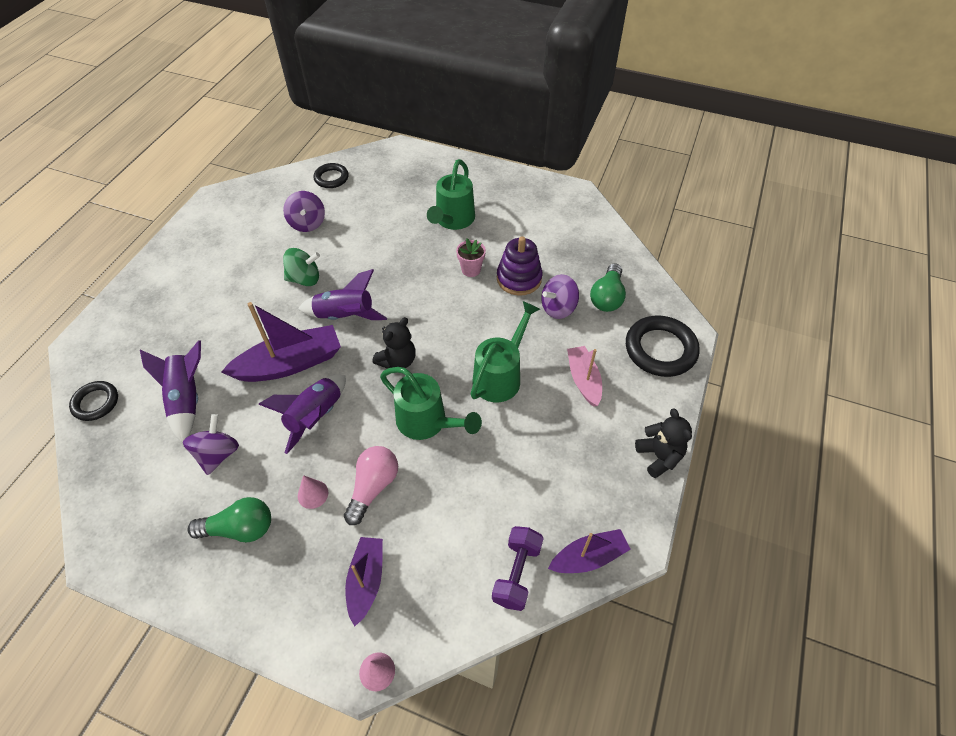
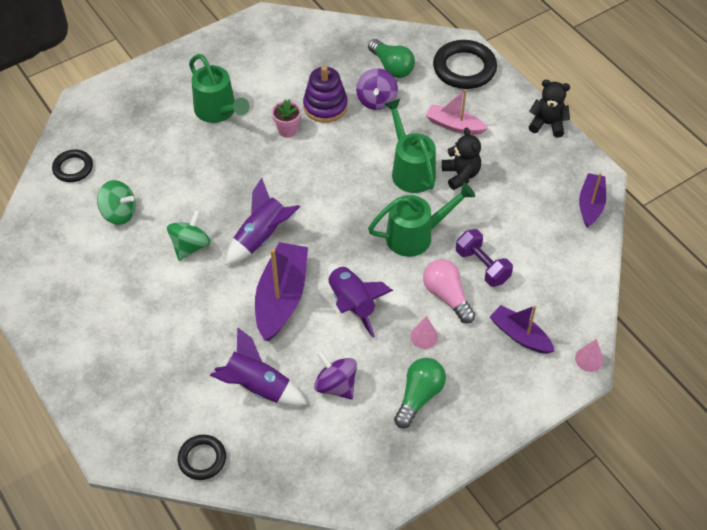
camera: 55 degrees left, 0 degrees up
purple spinning top [283,191,325,232] -> green spinning top [97,180,136,225]
black teddy bear [372,317,416,369] -> black teddy bear moved to [442,128,481,190]
purple dumbbell [492,526,544,611] -> purple dumbbell moved to [456,229,513,287]

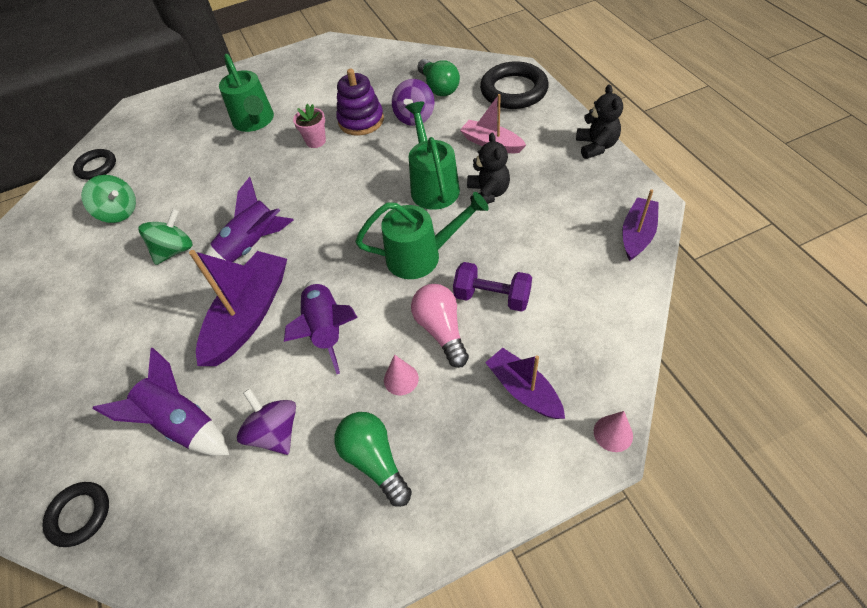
camera: 15 degrees right, 0 degrees up
green light bulb [394,358,446,428] -> green light bulb turned 75 degrees counterclockwise [334,412,412,507]
purple dumbbell [456,229,513,287] -> purple dumbbell turned 45 degrees counterclockwise [453,262,532,312]
black teddy bear [529,80,570,138] -> black teddy bear turned 60 degrees clockwise [576,84,623,159]

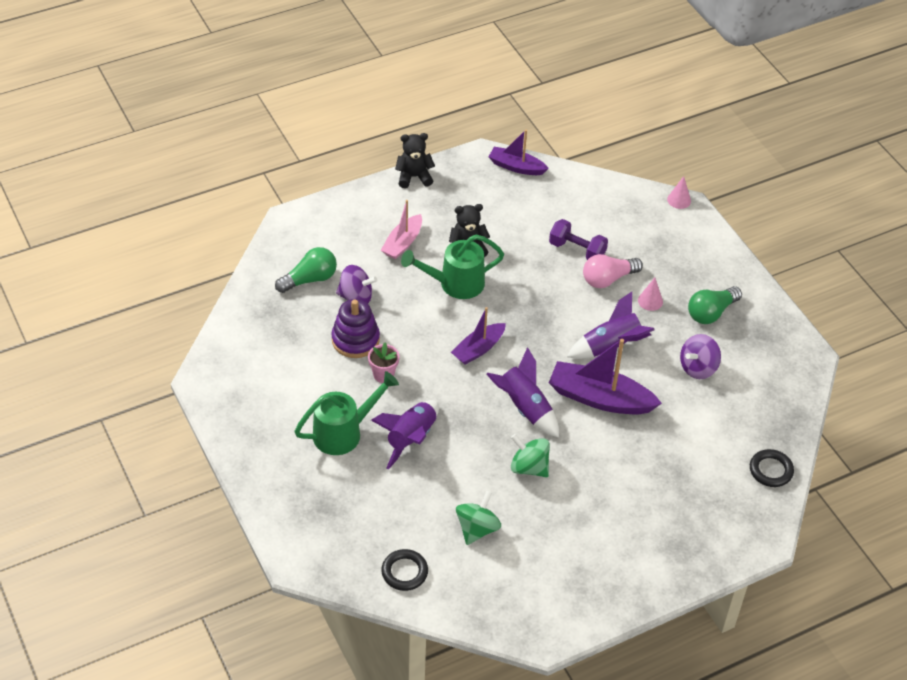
camera: 100 degrees left, 5 degrees down
purple rocket [93,348,229,456] -> purple rocket moved to [371,400,439,470]
green watering can [356,192,489,279] -> none
purple dumbbell [453,262,532,312] -> purple dumbbell turned 75 degrees counterclockwise [549,219,608,260]
black ring [480,62,549,109] -> none
purple boat [485,348,565,419] -> purple boat moved to [451,307,506,365]

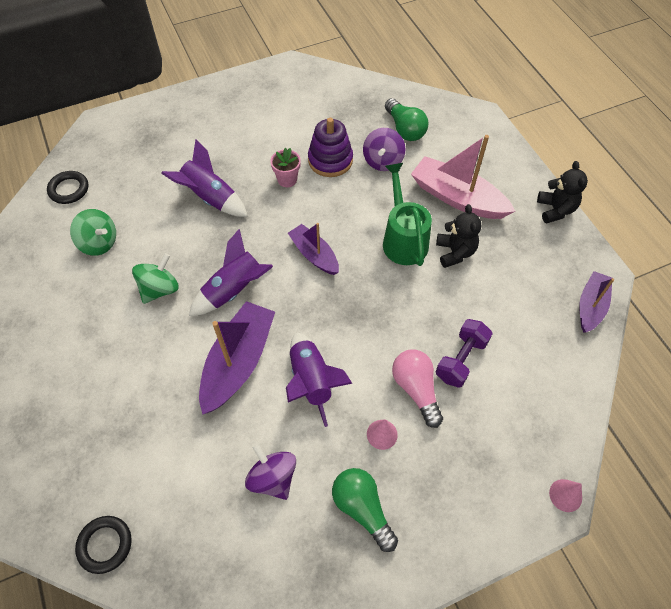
camera: 95 degrees right, 10 degrees up
green watering can [294,371,399,455] -> none
pink boat [381,200,422,259] -> pink boat [411,135,515,219], size x1.63

